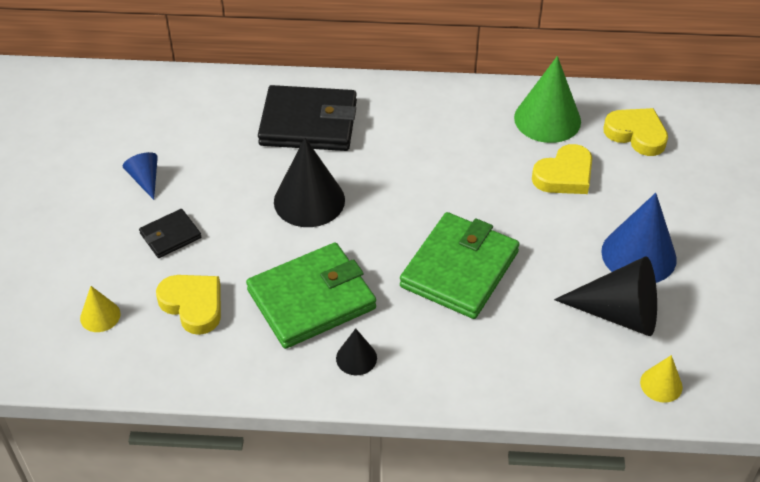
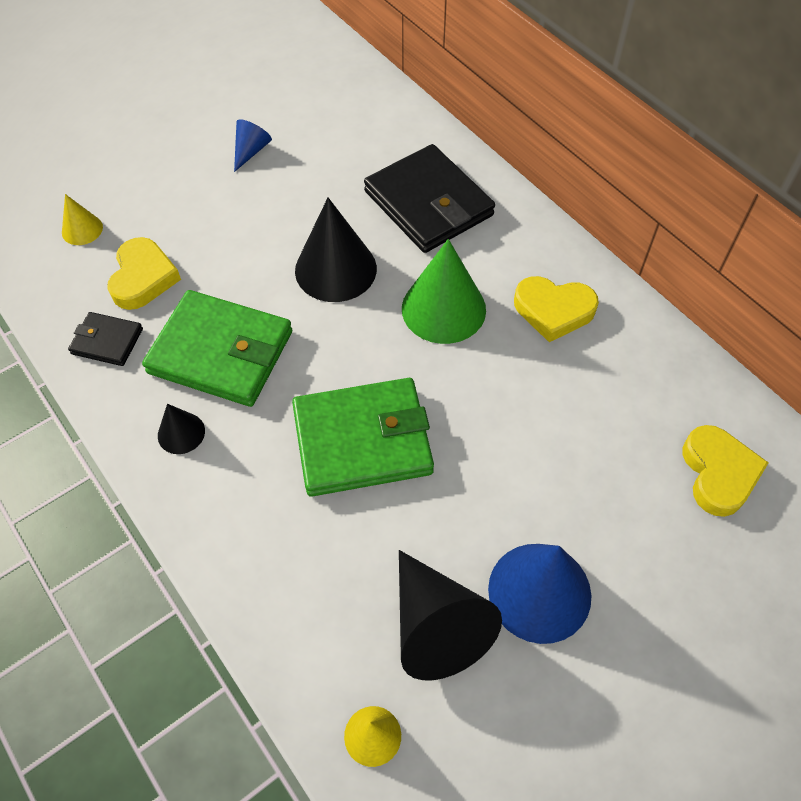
camera: 50 degrees right, 10 degrees up
black wallet [139,209,201,258] -> black wallet moved to [68,312,143,366]
green cone [514,56,581,143] -> green cone moved to [402,239,486,344]
yellow heart [532,144,592,194] -> yellow heart moved to [514,276,599,342]

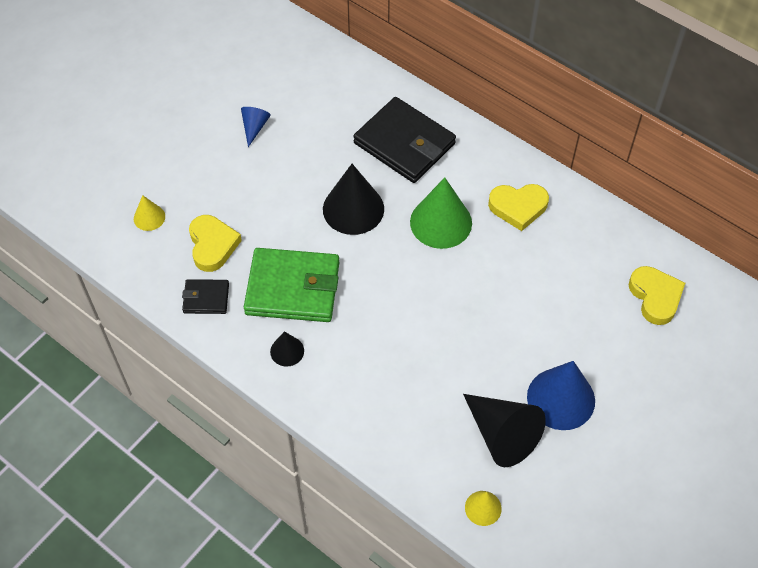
camera: 15 degrees left, 0 degrees up
green wallet [292,378,434,497] -> none

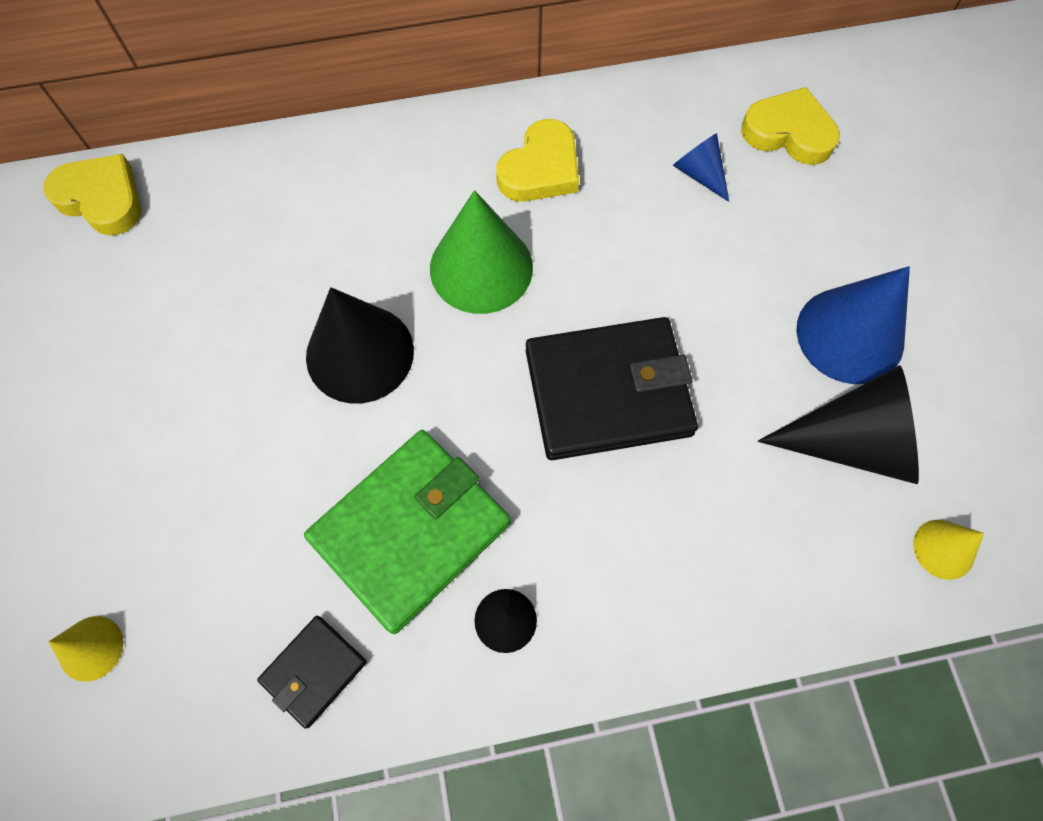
camera: 50 degrees left, 10 degrees up
yellow heart [189,215,242,272] -> yellow heart moved to [43,154,141,236]
blue cone [241,107,271,147] -> blue cone moved to [673,133,729,202]
black wallet [353,97,456,183] -> black wallet moved to [526,317,698,460]

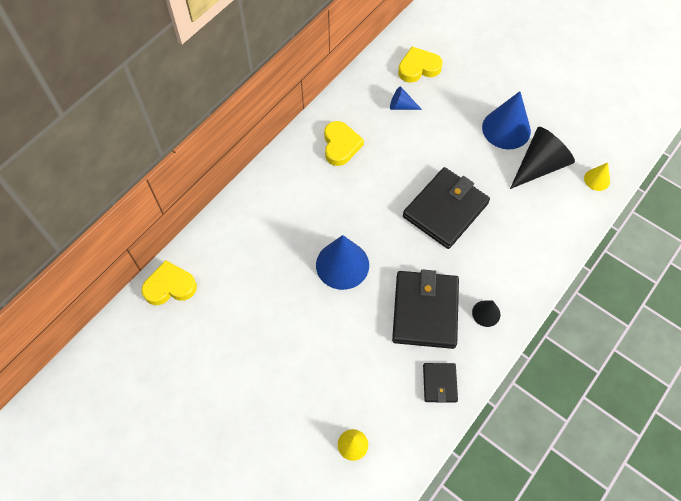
camera: 40 degrees left, 5 degrees down
green wallet [304,430,511,634] -> black wallet [392,269,459,349]
black cone [306,287,414,404] -> blue cone [316,235,369,290]
green cone [430,190,533,314] -> none

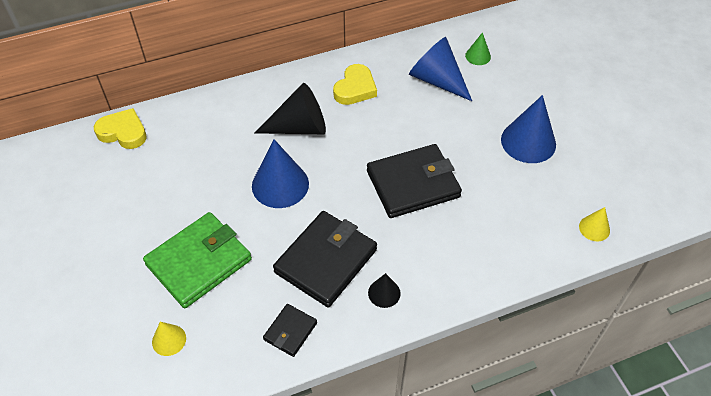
camera: 30 degrees right, 10 degrees down
blue cone [390,86,422,110] -> blue cone [409,37,472,101], size x1.95
yellow heart [398,47,443,83] -> green cone [465,32,491,65]
black cone [510,127,575,189] -> black cone moved to [255,83,326,134]
none -> green wallet [143,212,252,308]

